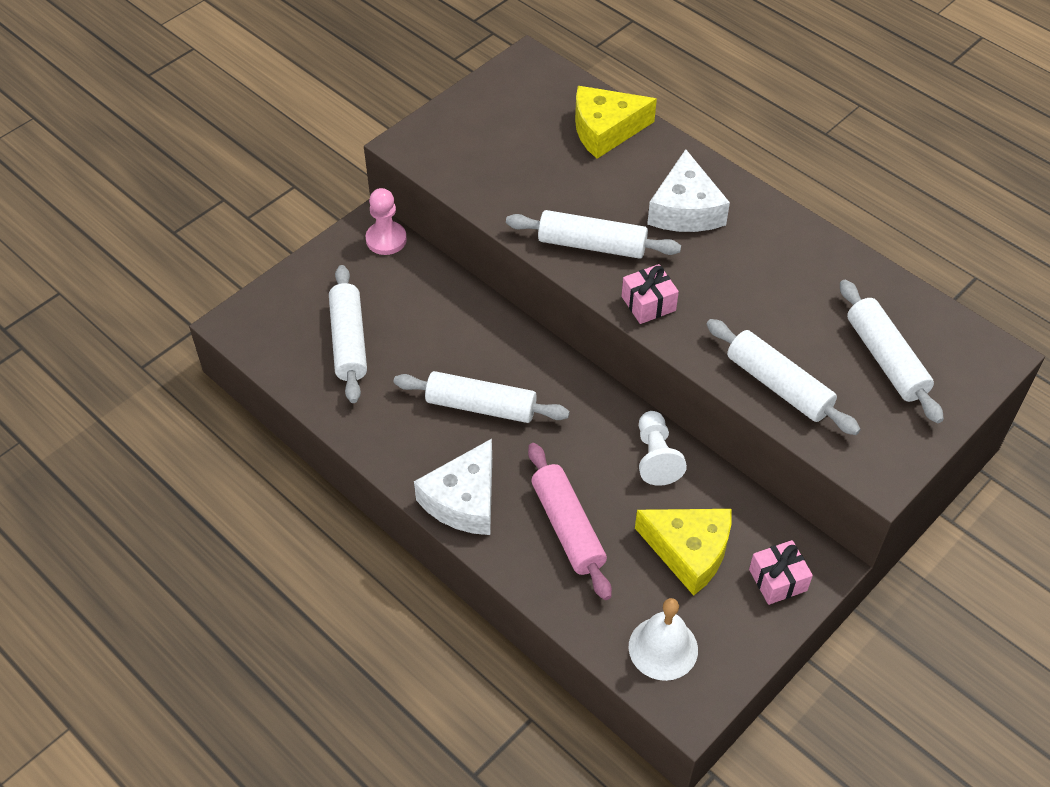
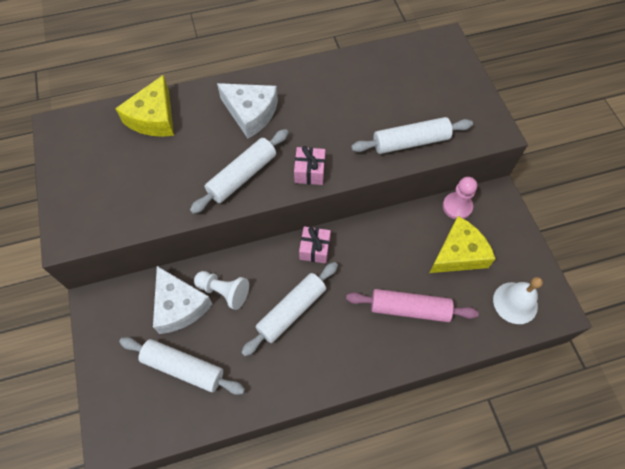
camera: 60 degrees left, 10 degrees up
pink pawn [366,188,407,255] -> pink pawn moved to [443,177,477,219]
white cheese [414,439,492,535] -> white cheese moved to [153,266,212,334]
white pawn [639,411,687,486] -> white pawn moved to [194,271,249,310]
pink gift [749,540,813,605] -> pink gift moved to [299,226,331,263]
white rolling pin [840,280,944,423] -> none

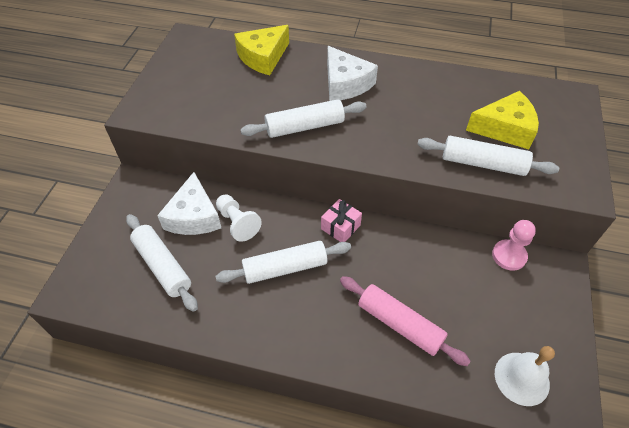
camera: 30 degrees right, 10 degrees down
pink gift [294,146,325,185] -> none
yellow cheese [429,216,496,273] -> yellow cheese moved to [466,91,539,149]

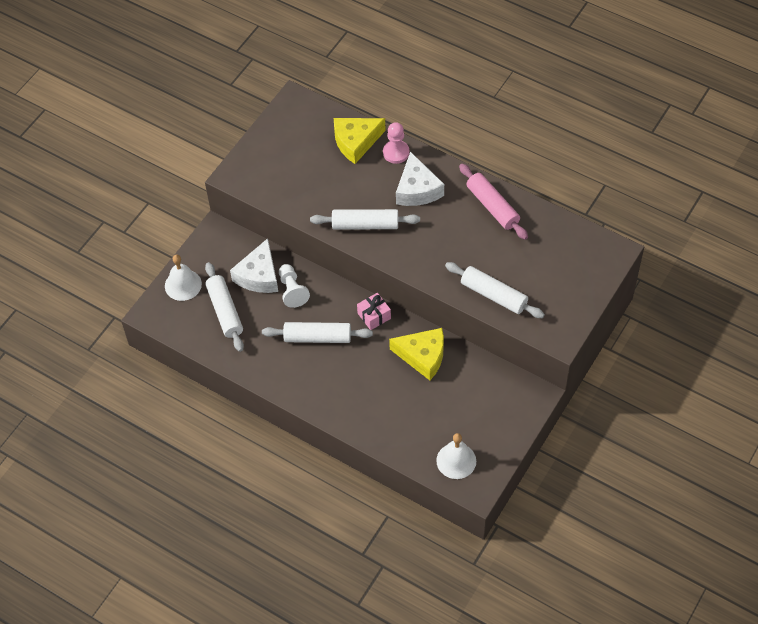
camera: 20 degrees right, 5 degrees up
pink rolling pin [340,276,471,366] -> pink rolling pin moved to [459,164,528,240]
yellow cheese [466,91,539,149] -> yellow cheese moved to [389,328,444,380]
pink pawn [492,220,536,271] -> pink pawn moved to [383,122,410,164]
none -> white bell [165,255,202,301]

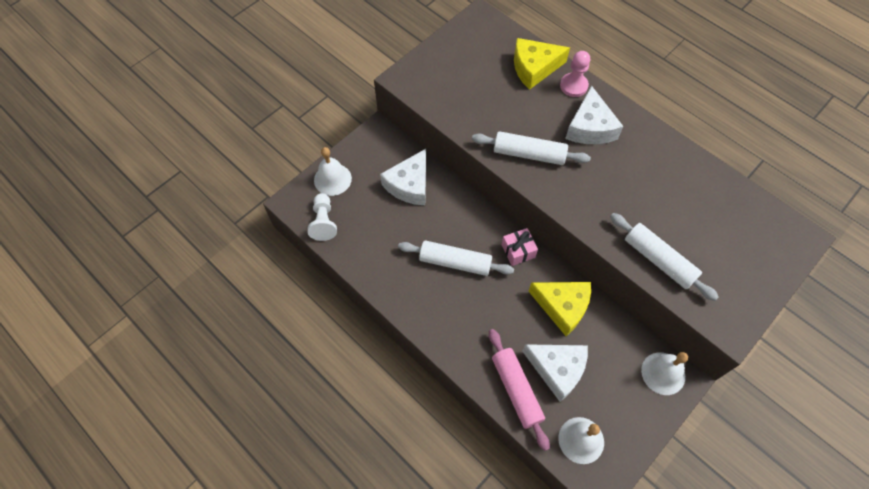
camera: 10 degrees right, 5 degrees up
white rolling pin [205,262,244,352] -> none
white pawn [279,264,310,308] -> white pawn moved to [307,193,337,241]
pink rolling pin [459,164,528,240] -> pink rolling pin moved to [489,329,550,451]
none -> white cheese [522,344,588,402]
none -> white bell [641,352,688,395]

